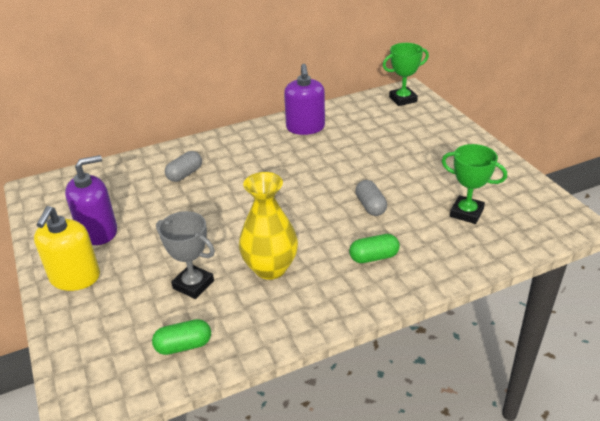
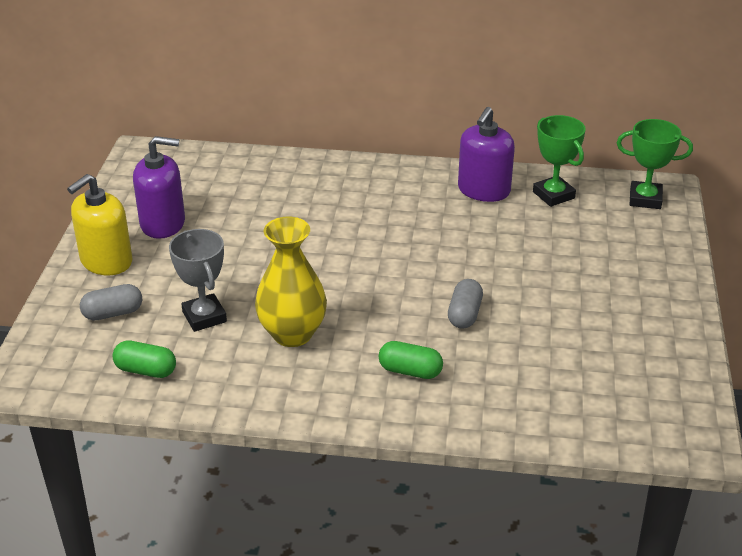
camera: 30 degrees right, 0 degrees up
grey capsule [165,151,202,182] -> grey capsule moved to [80,284,142,320]
green trophy [442,144,507,224] -> green trophy moved to [533,115,586,207]

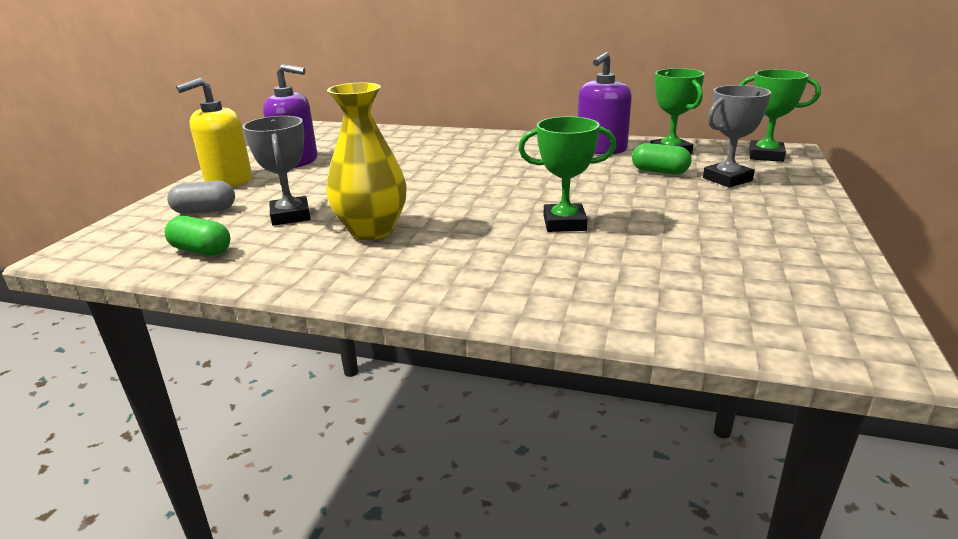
camera: 10 degrees right, 10 degrees down
green capsule [379,341,443,379] -> green capsule moved to [632,143,692,174]
grey capsule [448,279,483,329] -> green trophy [518,116,616,232]
none -> grey trophy [703,85,771,188]

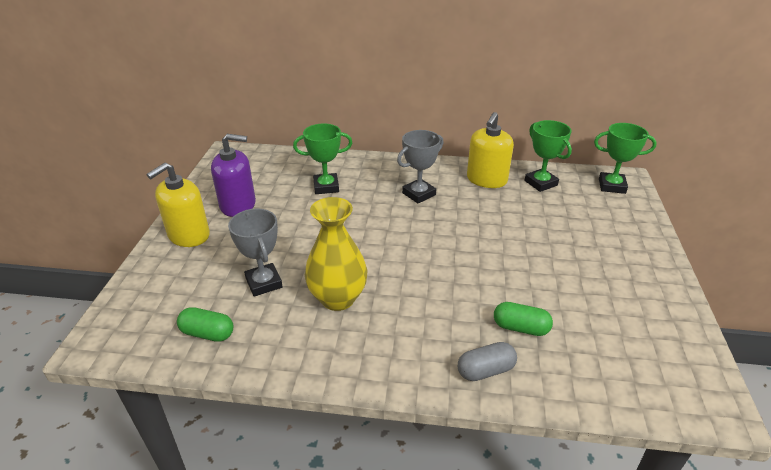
camera: 10 degrees left, 10 degrees up
grey capsule [167,181,235,214] -> grey capsule moved to [458,342,517,381]
green trophy [518,116,616,232] -> green trophy moved to [293,123,352,194]
purple soap dispenser [578,52,632,155] -> yellow soap dispenser [467,112,514,188]
green capsule [632,143,692,174] -> green capsule moved to [494,302,553,336]
grey trophy [703,85,771,188] -> grey trophy moved to [397,130,444,203]

